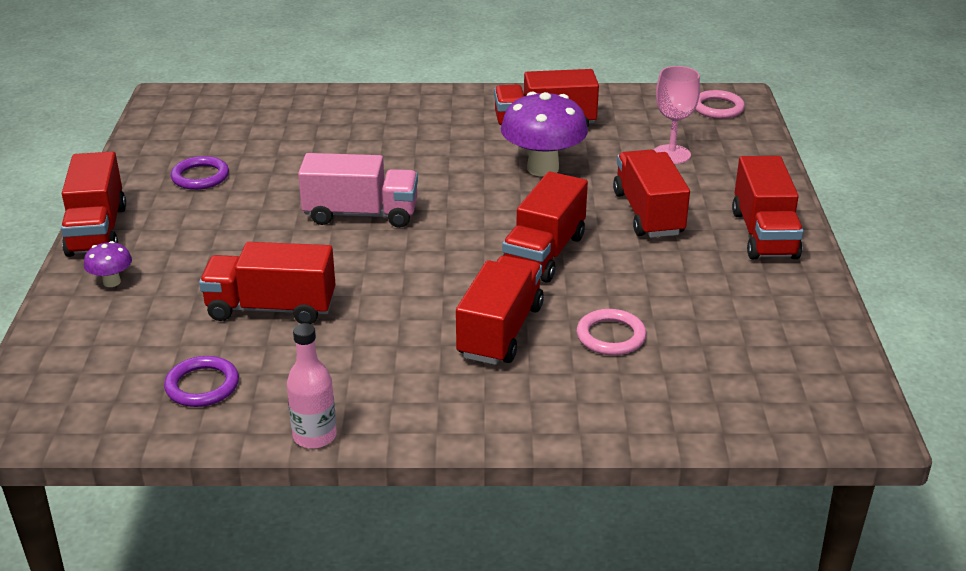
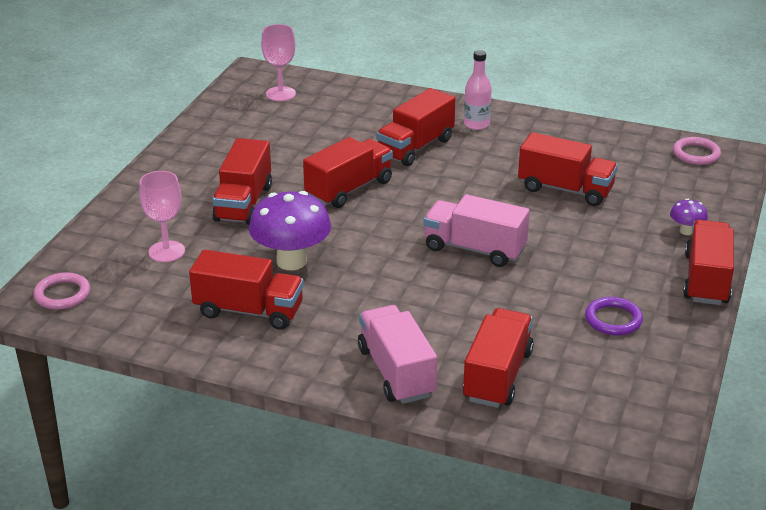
camera: 160 degrees left, 0 degrees up
purple ring [164,356,239,407] -> none
pink bottle [287,323,337,449] -> pink bottle moved to [464,50,492,130]
pink ring [577,309,646,355] -> pink ring moved to [673,137,721,165]
red truck [732,156,804,260] -> red truck moved to [463,308,534,408]
none -> pink goblet [261,24,296,101]
none -> pink truck [358,305,437,404]

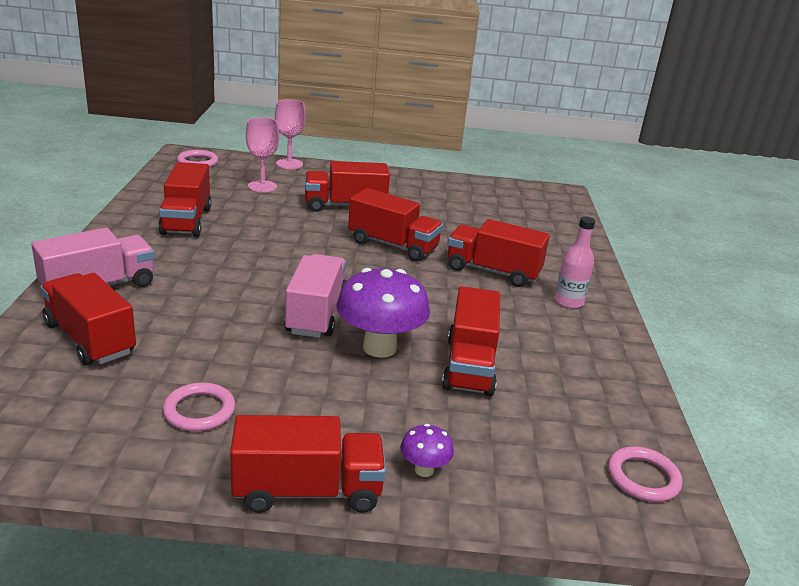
camera: 70 degrees right, 5 degrees down
purple mushroom [249,191,331,270] -> purple mushroom moved to [337,268,430,358]
pink goblet [261,24,296,101] -> pink goblet moved to [275,99,306,169]
red truck [463,308,534,408] -> red truck turned 135 degrees counterclockwise [40,273,136,366]
purple ring [585,297,643,336] -> pink ring [163,382,235,431]

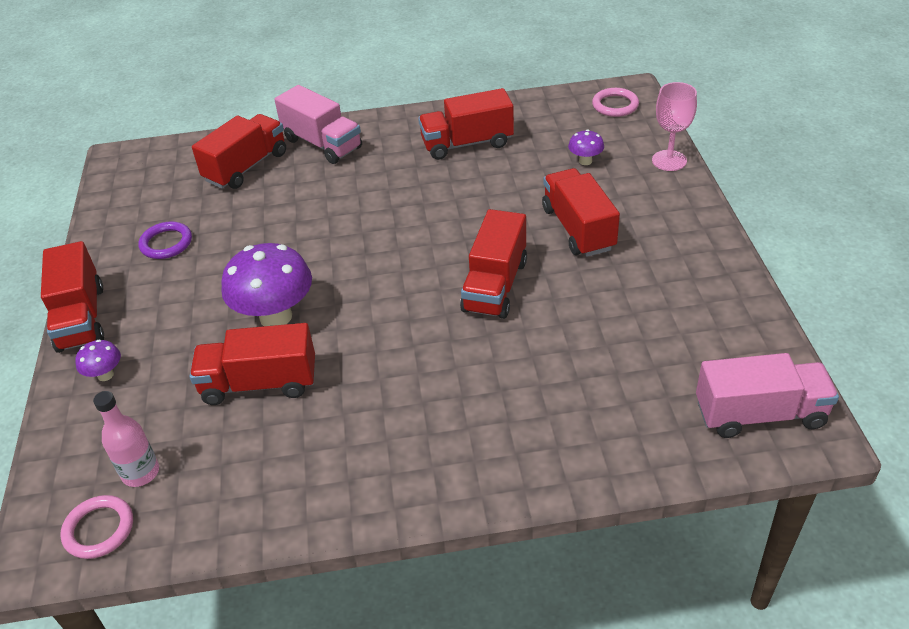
camera: 85 degrees right, 15 degrees up
pink ring [163,382,235,431] -> purple ring [138,222,192,259]
pink goblet [246,117,279,193] -> purple mushroom [568,130,604,165]
pink truck [284,254,346,338] -> pink truck moved to [696,353,839,438]
red truck [448,219,550,287] -> none
pink bottle [555,216,595,309] -> pink bottle moved to [93,391,159,487]

